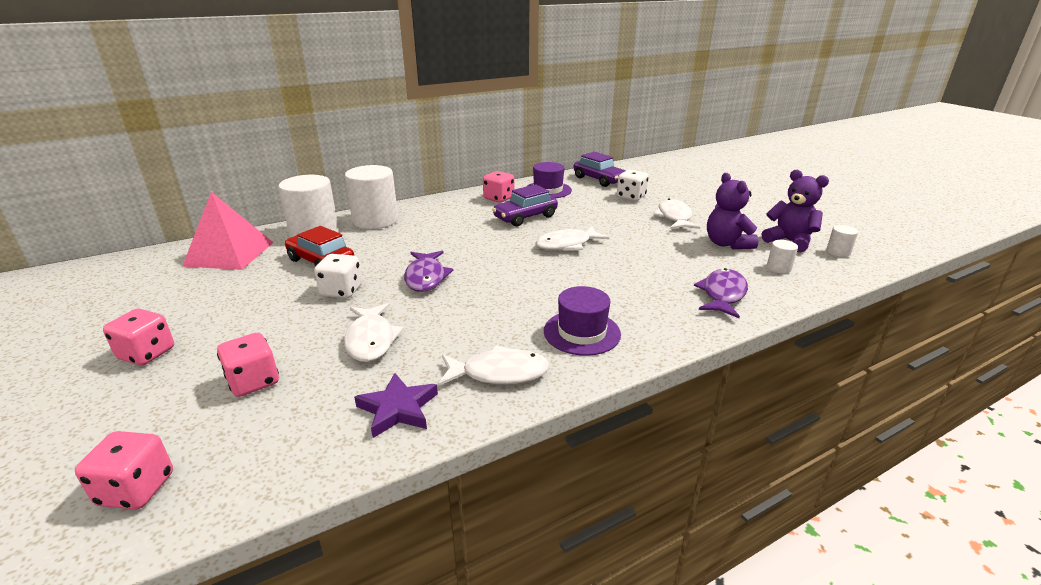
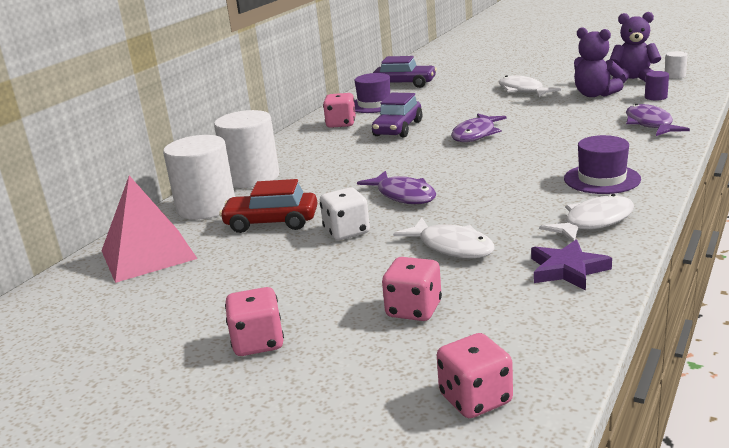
camera: 30 degrees left, 5 degrees down
white fish [535,226,609,250] -> purple fish [451,113,507,142]
white dice [617,170,649,201] -> none
white cylinder [767,240,798,274] -> purple cylinder [645,71,669,100]

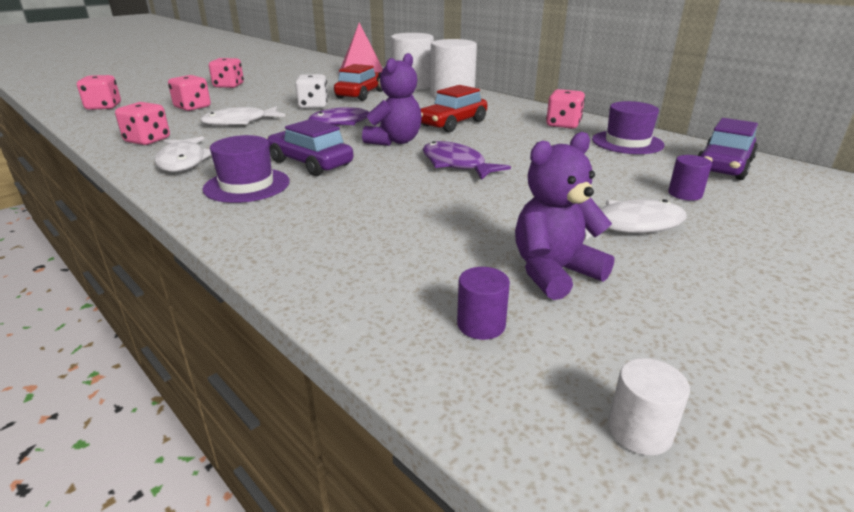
camera: 105 degrees right, 5 degrees up
purple car [372,93,422,137] -> purple car moved to [267,119,353,176]
purple star [531,239,612,291] -> pink dice [115,102,170,145]
purple teddy bear [609,12,661,83] -> purple teddy bear moved to [362,53,422,146]
purple fish [626,104,690,136] -> none
none -> red car [421,85,487,132]
none -> purple cylinder [668,155,712,201]

